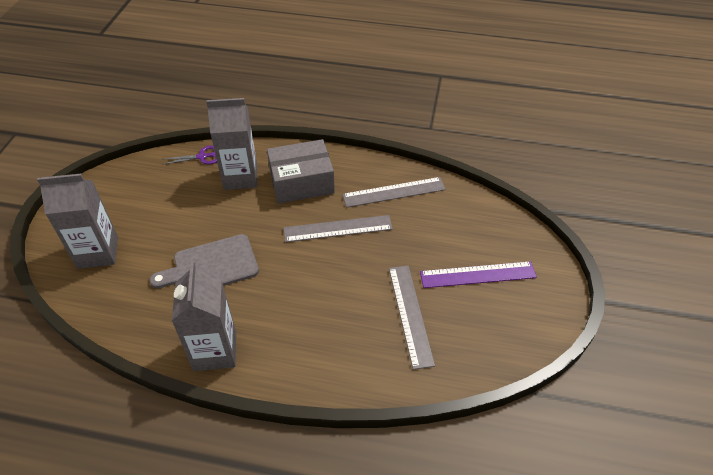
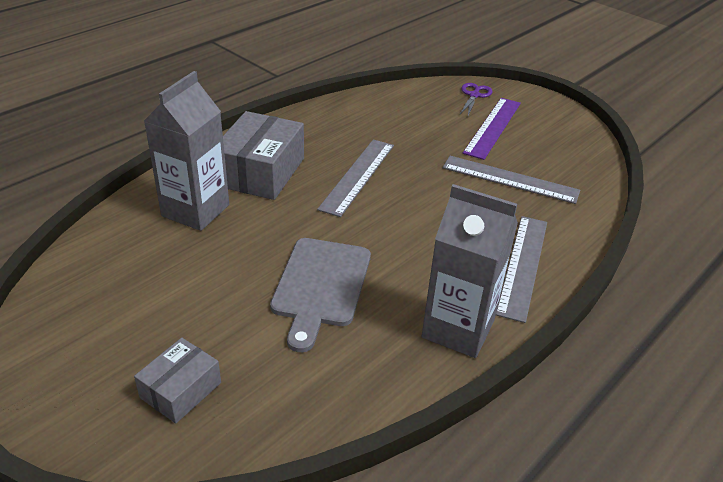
camera: 60 degrees left, 10 degrees down
grey carton [37,174,118,269] -> grey box [134,338,221,424]
purple scissors [162,145,217,165] -> purple scissors moved to [460,83,493,116]
grey ruler [342,177,446,208] -> grey ruler moved to [496,216,547,323]

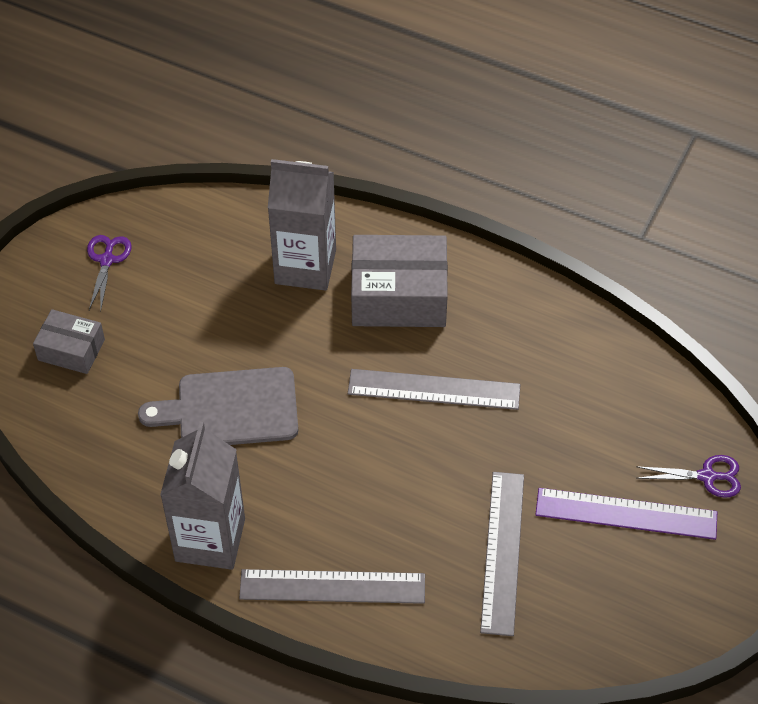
camera: 75 degrees right, 15 degrees up
none -> purple scissors [87,235,132,312]

